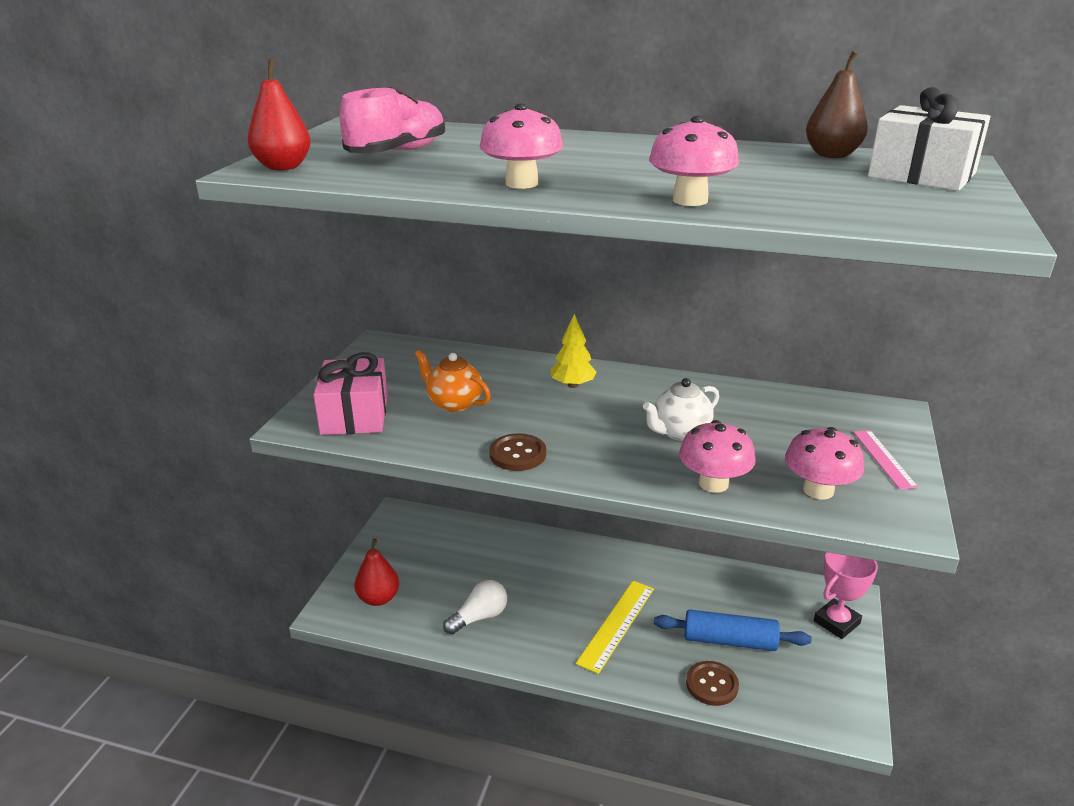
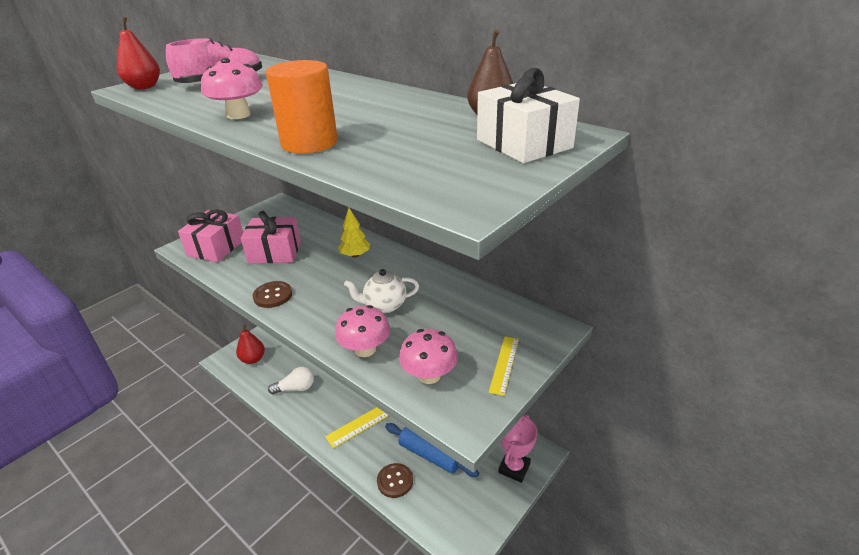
camera: 25 degrees right, 5 degrees up
orange teapot [415,350,491,412] -> pink gift [241,211,301,264]
pink mushroom [649,116,739,206] -> orange cylinder [266,60,338,154]
pink trophy [814,552,878,639] -> pink trophy turned 45 degrees counterclockwise [498,414,538,483]
pink ruler [853,430,918,490] -> yellow ruler [489,336,519,396]

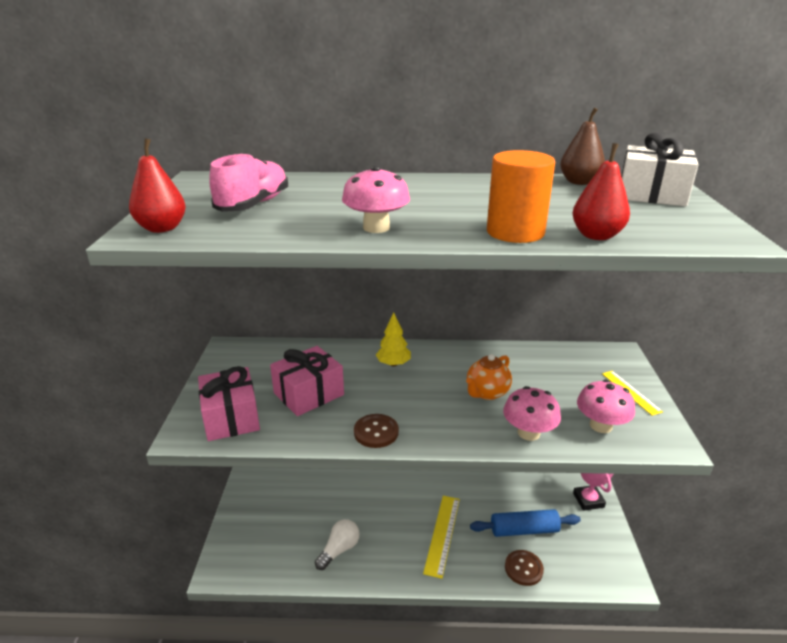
camera: 40 degrees left, 5 degrees down
red pear [236,324,265,364] -> red pear moved to [572,143,630,240]
white teapot [344,269,419,313] -> orange teapot [466,354,512,400]

